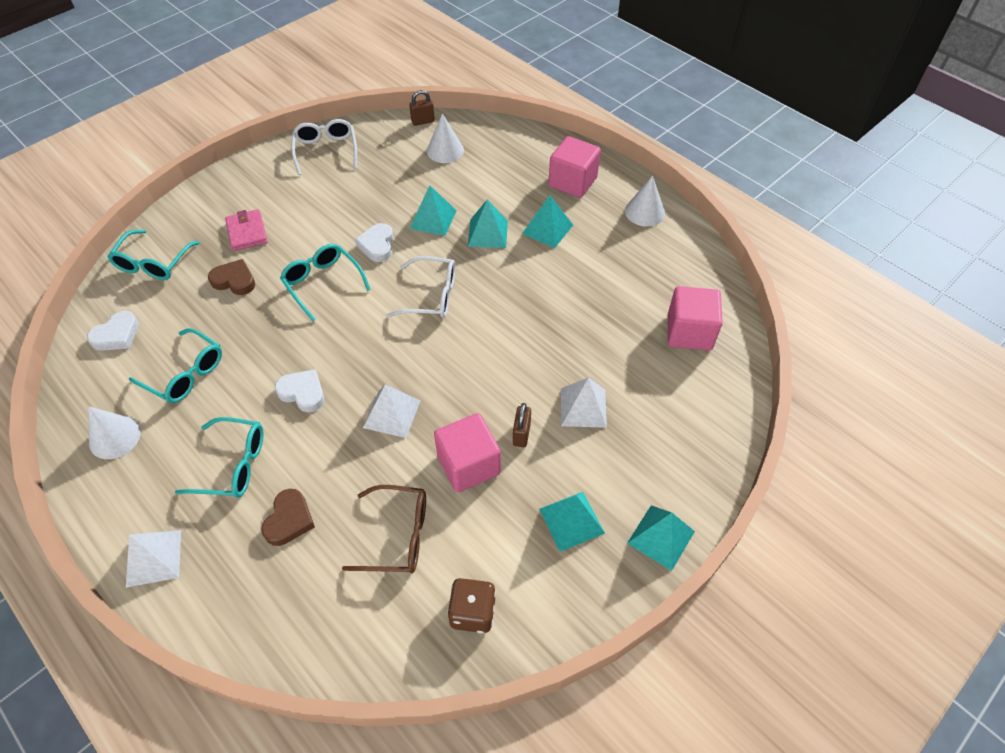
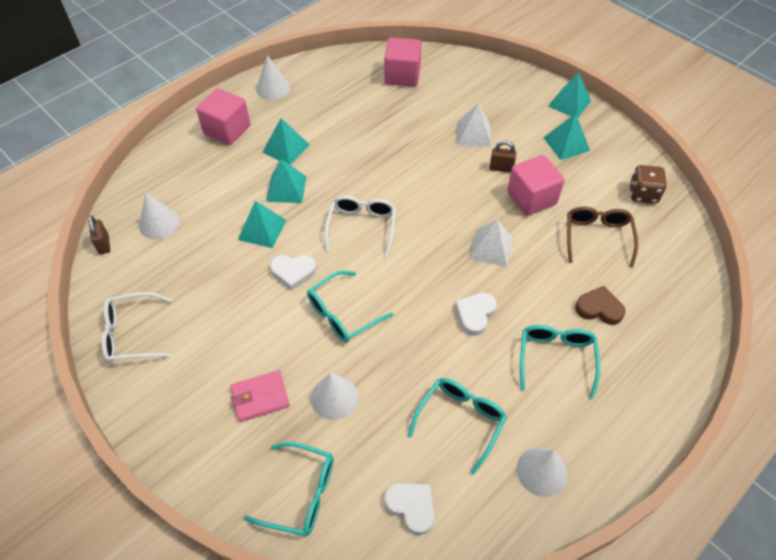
camera: 90 degrees left, 0 degrees up
white pyramid [126,530,181,588] -> none
brown heart [208,259,255,295] -> white cone [311,372,358,420]

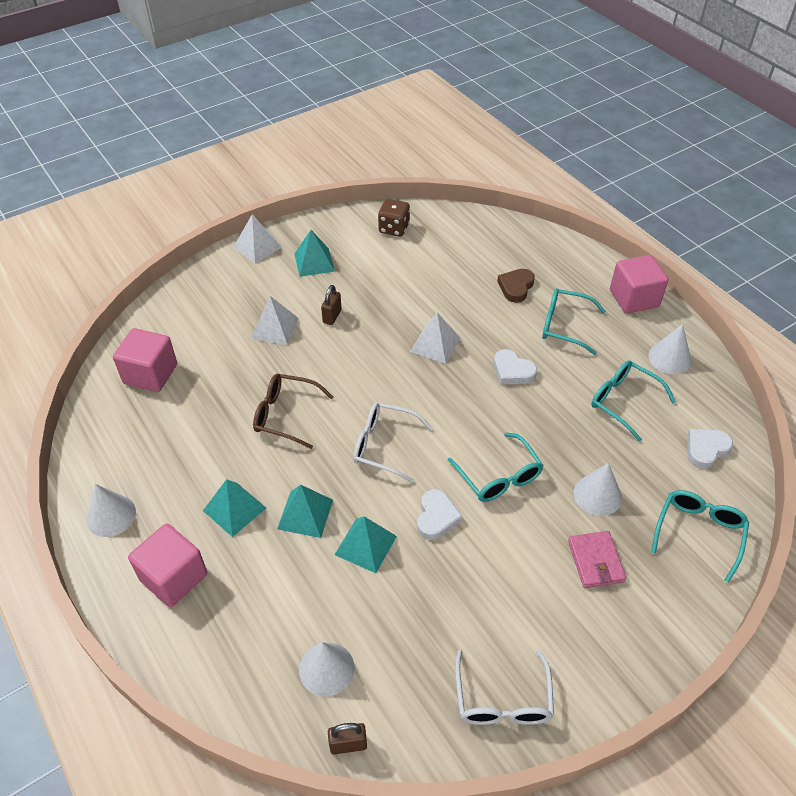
camera: 80 degrees left, 5 degrees down
pink cube [507,155,565,216] -> pink cube moved to [610,255,668,314]
turquoise pyramid [548,72,591,118] -> white pyramid [234,214,282,263]
brown glasses [567,207,638,268] -> brown glasses moved to [253,374,333,449]

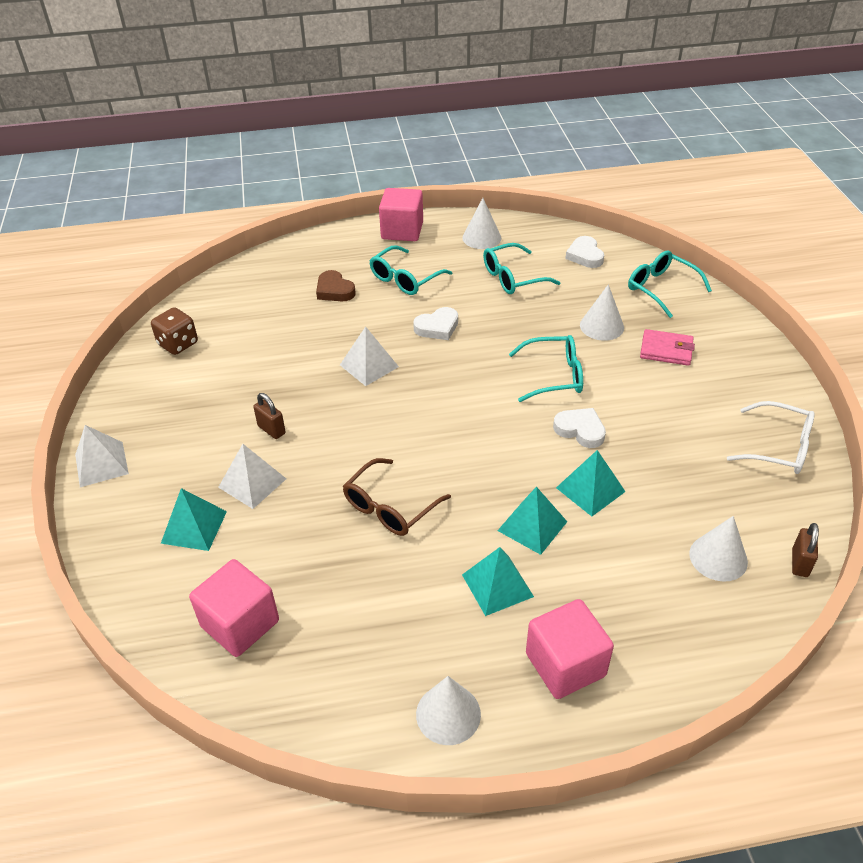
camera: 65 degrees left, 5 degrees down
turquoise pyramid [294,230,335,277] -> turquoise pyramid moved to [161,488,227,551]
white glasses [353,403,433,483] -> none

